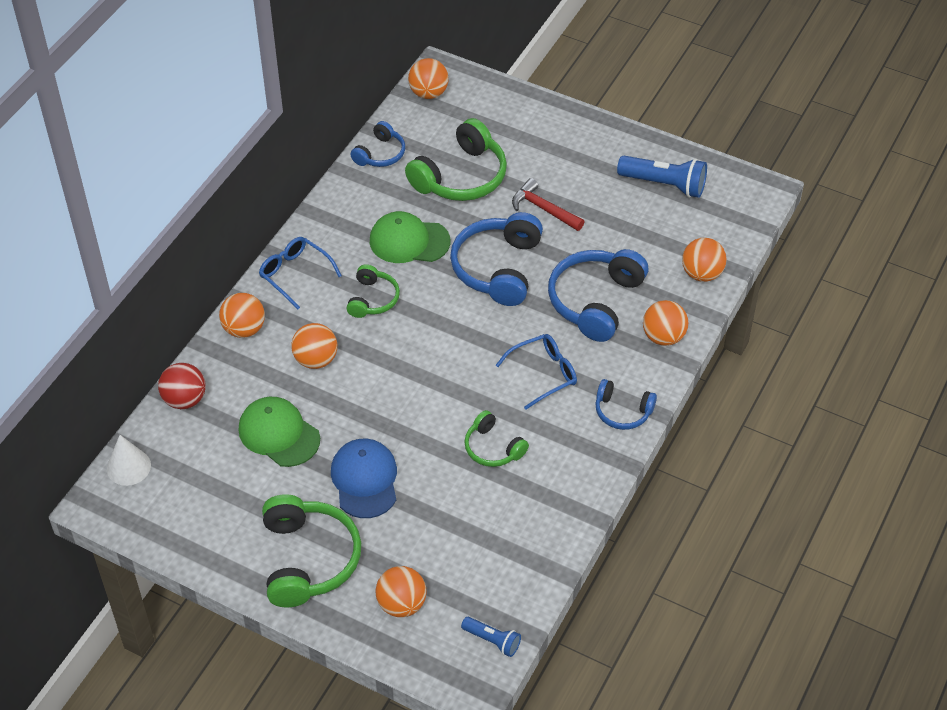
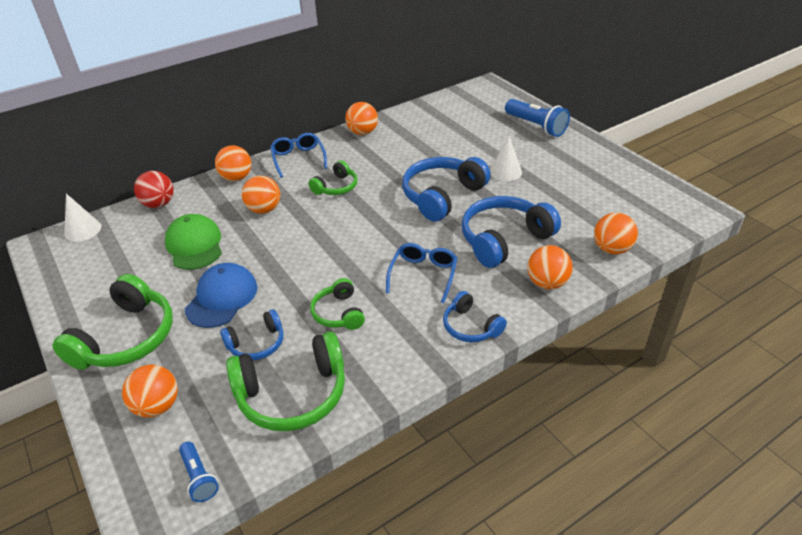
camera: 30 degrees right, 10 degrees down
blue headphones [350,121,405,167] -> blue headphones moved to [220,309,283,360]
green cap [370,211,450,263] -> none
green headphones [405,118,507,201] -> green headphones moved to [226,332,345,431]
orange ball [408,58,449,99] -> orange ball moved to [345,102,378,135]
blue glasses [496,334,577,410] -> blue glasses turned 75 degrees counterclockwise [386,243,458,303]
red hammer [512,178,585,231] -> white cone [490,136,522,181]
blue flashlight [617,156,707,198] -> blue flashlight moved to [505,99,570,137]

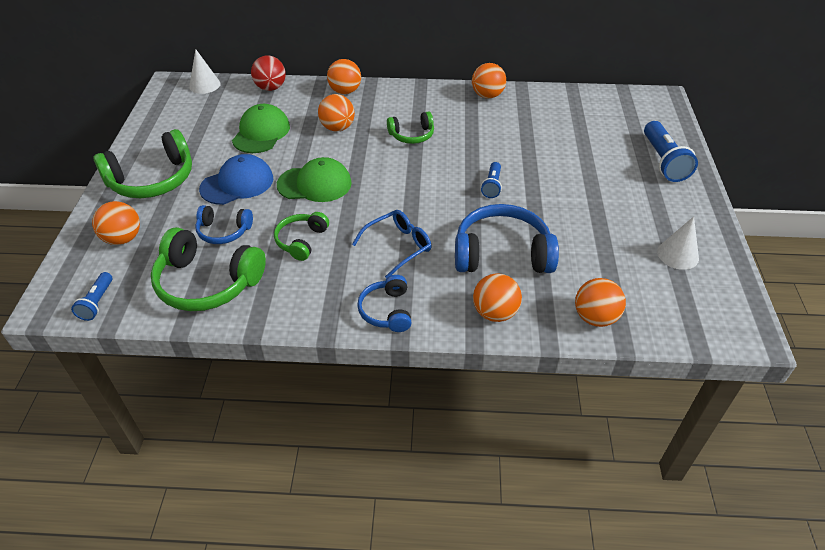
camera: 35 degrees right, 5 degrees up
blue glasses [270,133,327,178] -> none
blue headphones [402,157,491,222] -> blue flashlight [481,162,502,198]
white cone [490,136,522,181] -> white cone moved to [657,216,699,270]
none -> green cap [277,157,352,202]

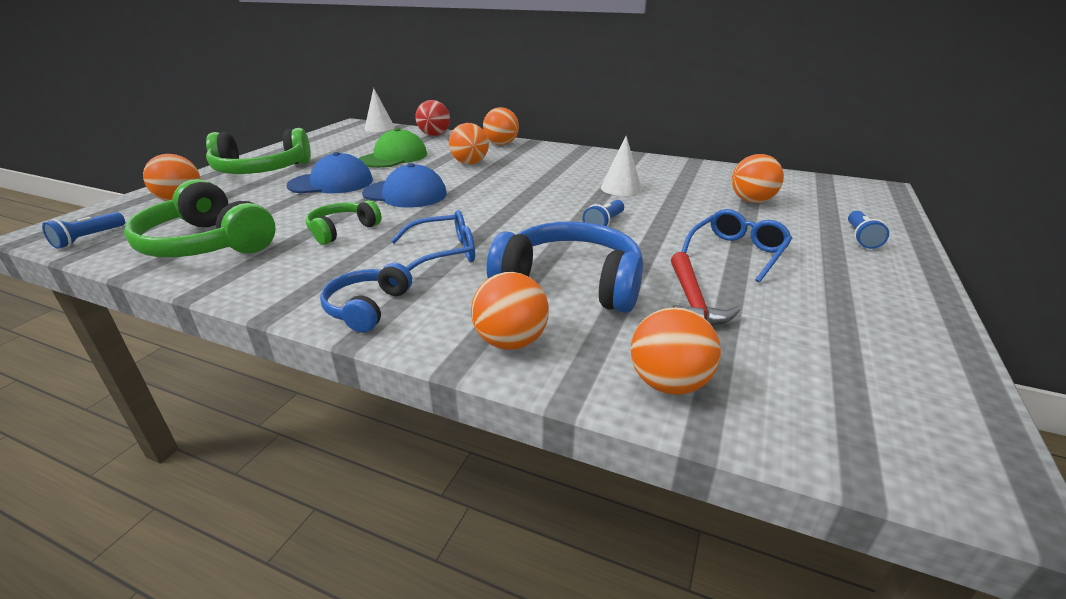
camera: 20 degrees right, 15 degrees down
blue headphones [195,205,253,244] -> none
green cap [277,157,352,202] -> blue cap [362,163,447,208]
green headphones [387,111,434,144] -> none
orange ball [472,63,506,99] -> orange ball moved to [732,154,784,203]
blue flashlight [644,121,698,182] -> blue flashlight [848,211,889,249], size x0.56
white cone [657,216,699,270] -> white cone moved to [601,136,642,196]
none -> red hammer [671,252,740,326]
none -> blue glasses [681,209,792,283]

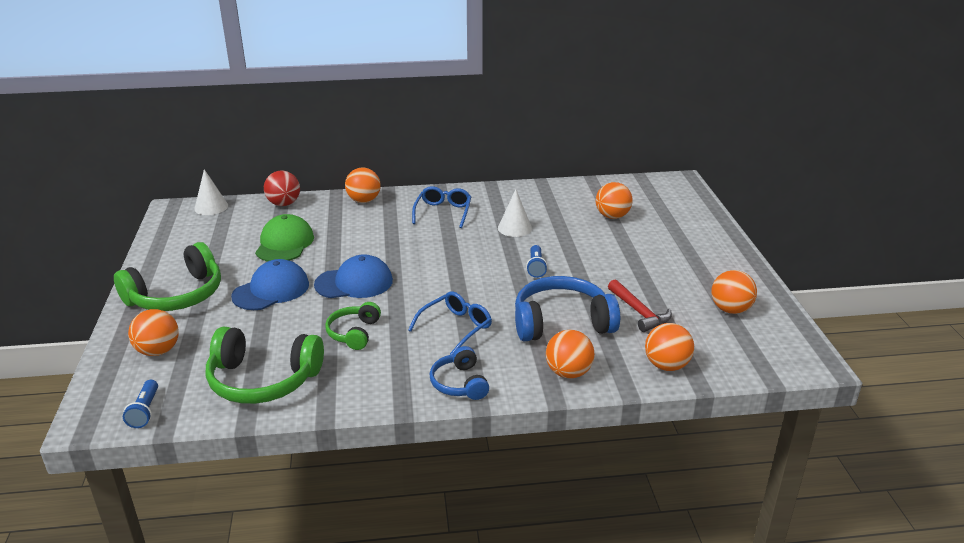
camera: 30 degrees left, 0 degrees up
orange ball [449,123,489,164] -> orange ball moved to [711,270,757,314]
blue glasses [681,209,792,283] -> blue glasses moved to [412,186,471,228]
blue flashlight [848,211,889,249] -> none

